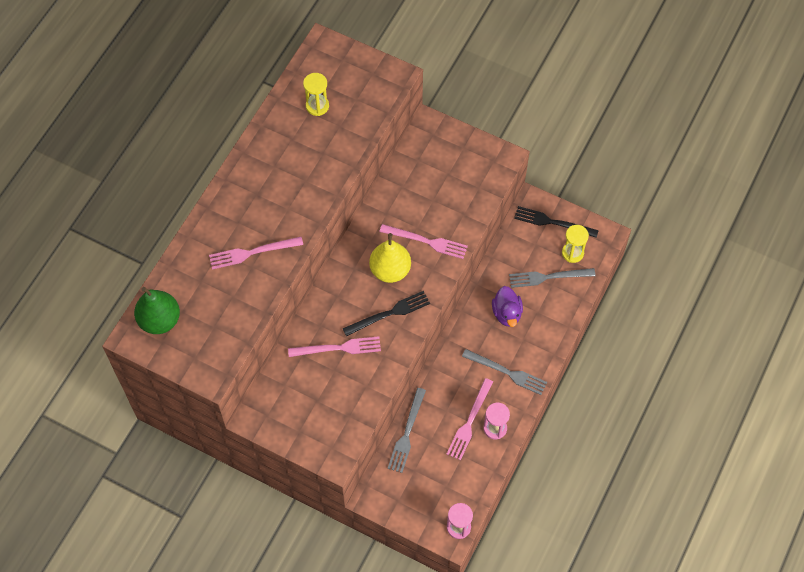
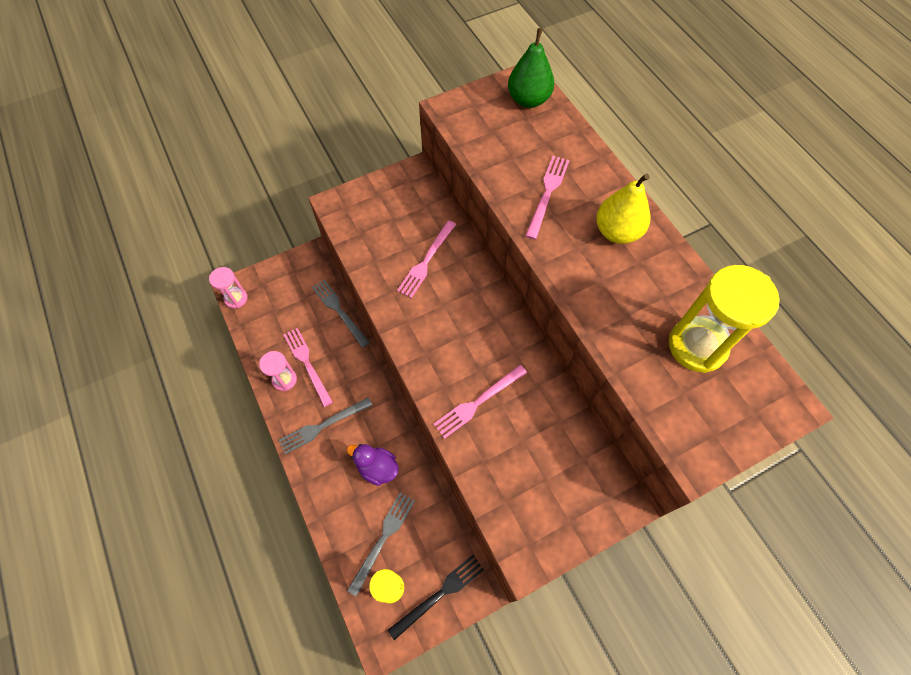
camera: 125 degrees right, 0 degrees up
yellow hourglass [303,73,329,116] -> yellow hourglass [669,265,780,373], size x1.84
black fork [343,291,430,336] -> none
yellow pear [369,233,411,283] -> yellow pear moved to [596,173,650,244]

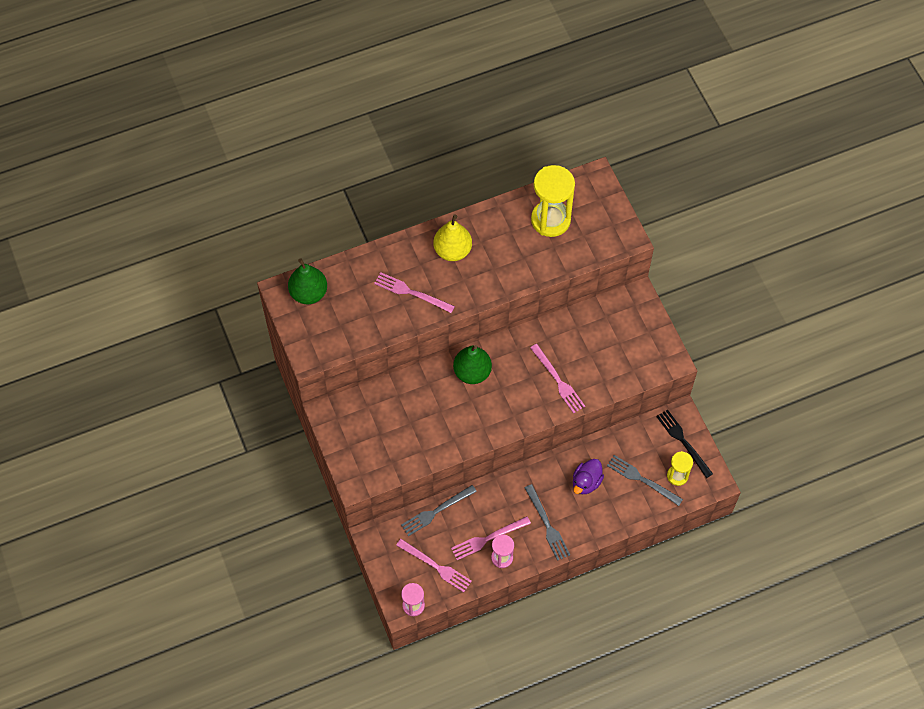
camera: 85 degrees left, 0 degrees up
pink fork [397,220,456,298] -> pink fork moved to [396,539,472,592]
none -> green pear [453,345,492,384]

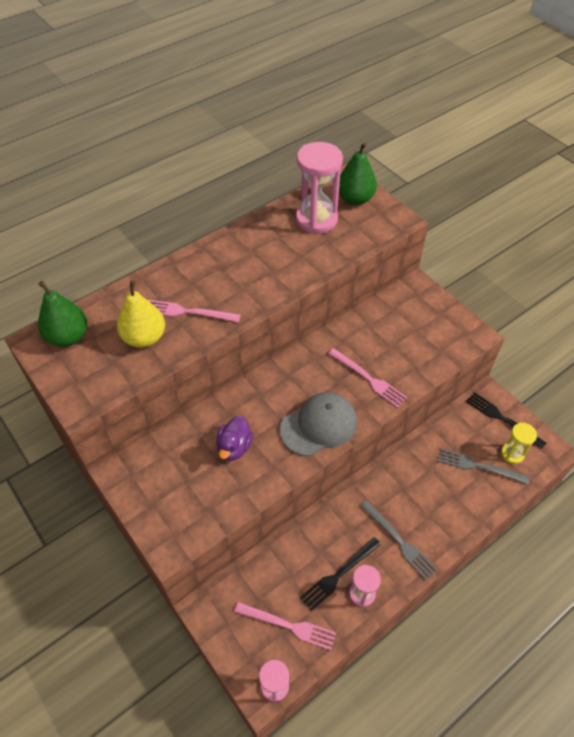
camera: 15 degrees left, 10 degrees down
grey fork [401,485,477,536] -> none
yellow pear [433,214,472,261] -> yellow pear moved to [117,280,165,348]
pink fork [451,516,531,560] -> black fork [300,537,381,611]
green pear [453,345,492,384] -> green pear moved to [339,142,377,205]
yellow hourglass [531,165,575,237] -> pink hourglass [296,142,343,234]
purple duck [573,459,604,494] -> purple duck moved to [216,415,253,461]
none -> grey cap [280,392,357,456]

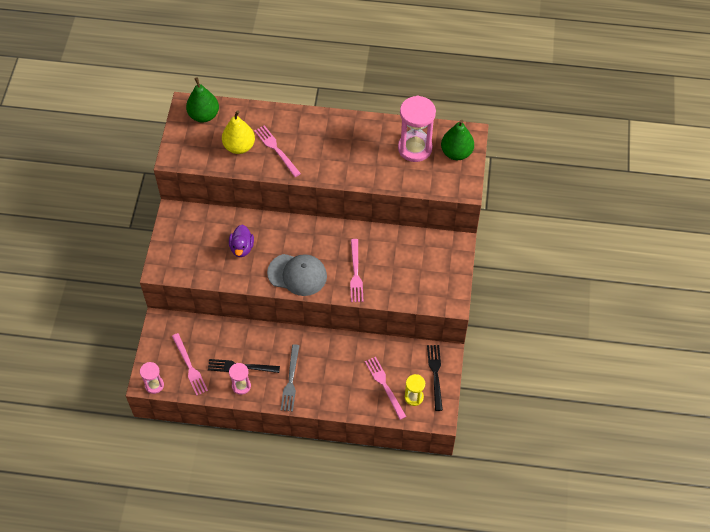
camera: 45 degrees right, 5 degrees up
purple duck [216,415,253,461] -> purple duck turned 60 degrees counterclockwise [229,225,254,257]
grey fork [438,448,530,484] -> pink fork [365,357,406,420]

